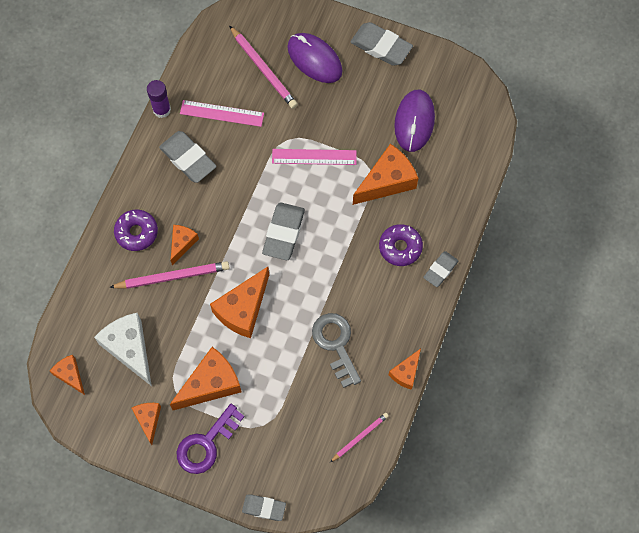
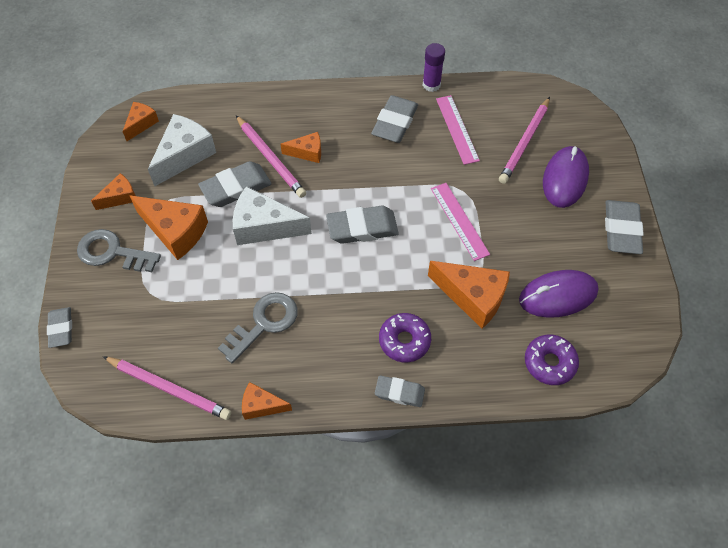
camera: 65 degrees right, 10 degrees down
purple donut [114,210,158,251] -> purple donut moved to [525,335,579,385]
purple key [177,404,245,474] -> grey key [77,229,161,272]
orange cheese [210,267,269,338] -> white cheese [233,186,312,245]
pink pencil [330,413,389,462] -> pink pencil [103,356,231,420], size x1.67
none -> grey eraser [198,161,272,207]

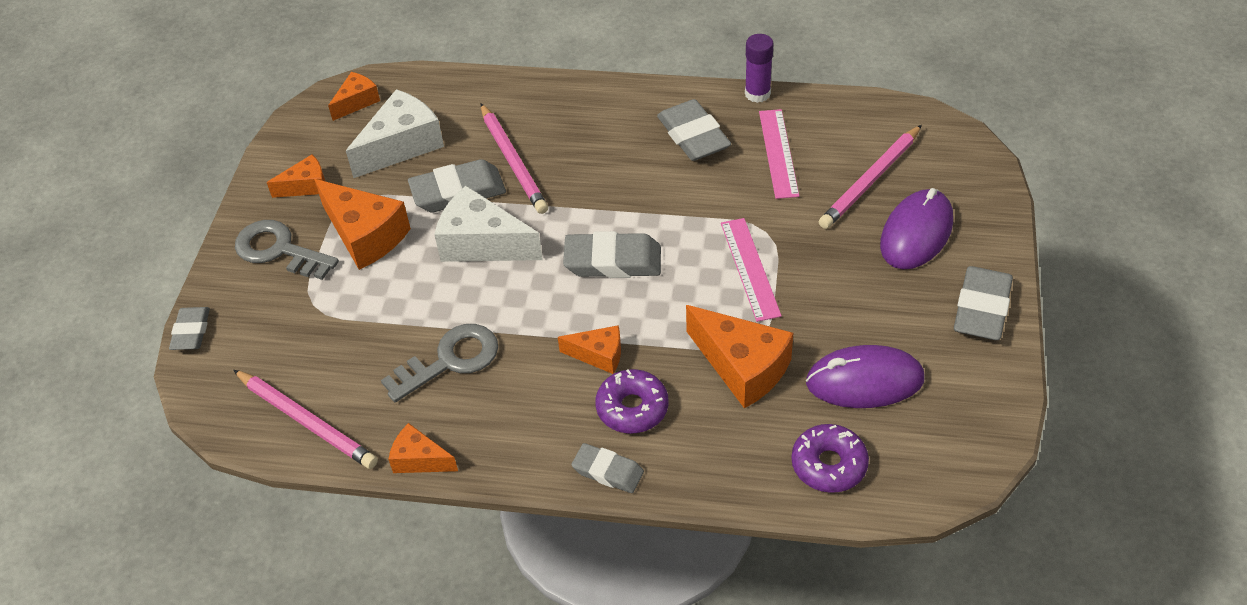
camera: 15 degrees right, 10 degrees down
orange cheese [280,132,321,163] -> orange cheese moved to [558,325,621,374]
grey eraser [371,95,418,143] -> grey eraser turned 60 degrees counterclockwise [657,99,731,161]

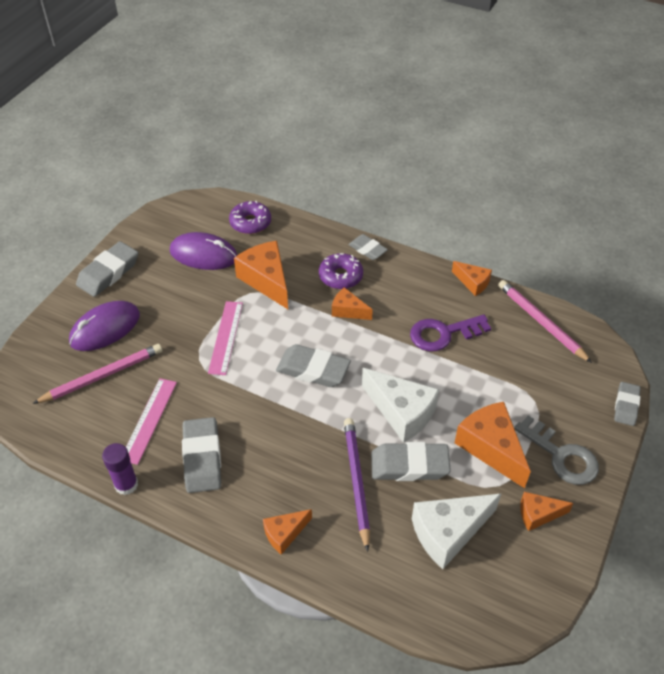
camera: 165 degrees left, 0 degrees up
orange cheese [328,72,380,121] -> orange cheese moved to [263,509,312,555]
grey key [381,324,498,402] -> purple key [410,315,491,351]
pink pencil [481,104,548,214] -> purple pencil [344,418,370,552]

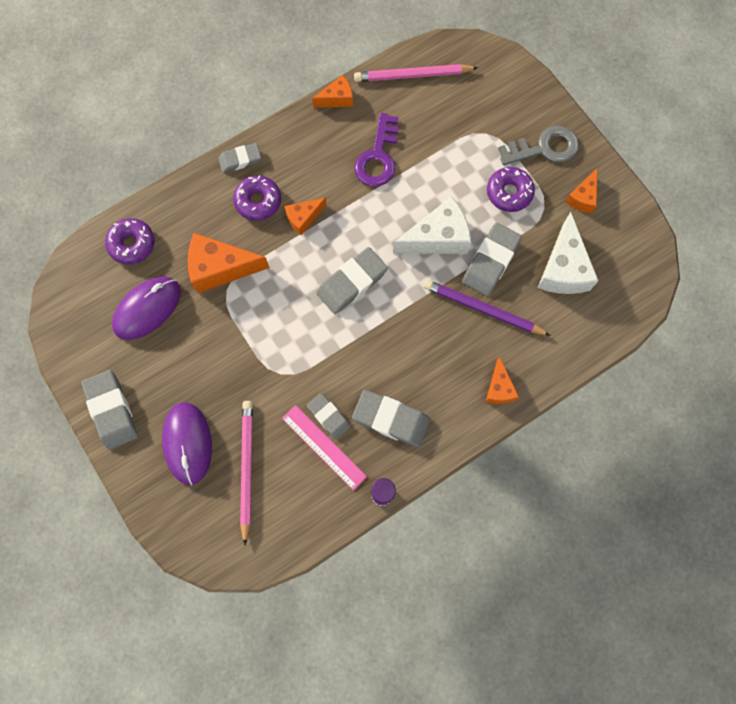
camera: 60 degrees left, 25 degrees up
pink ruler [208,301,243,375] -> none
orange cheese [455,402,531,488] -> purple donut [487,167,535,212]
grey eraser [614,382,641,426] -> grey eraser moved to [307,393,351,440]

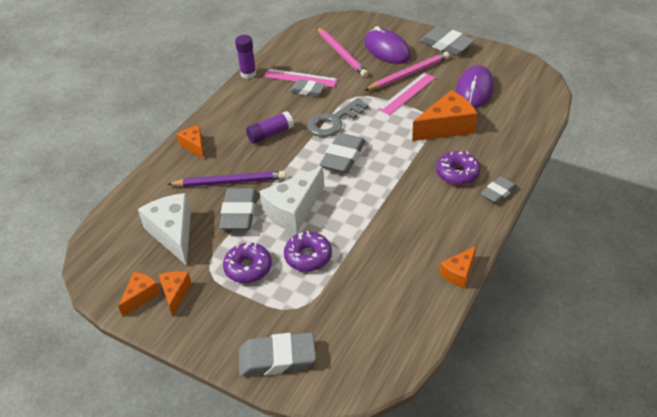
camera: 155 degrees right, 30 degrees down
purple donut [105,218,154,265] -> purple donut moved to [284,231,332,272]
orange cheese [284,198,327,235] -> orange cheese moved to [118,272,160,317]
grey eraser [352,390,430,447] -> grey eraser moved to [239,332,316,376]
pink pencil [354,64,478,82] -> pink pencil moved to [364,52,449,91]
purple key [354,113,399,187] -> none
grey key [498,126,579,165] -> grey key moved to [307,98,369,137]
none -> purple glue stick [246,111,294,144]
none -> pink ruler [378,73,435,115]

